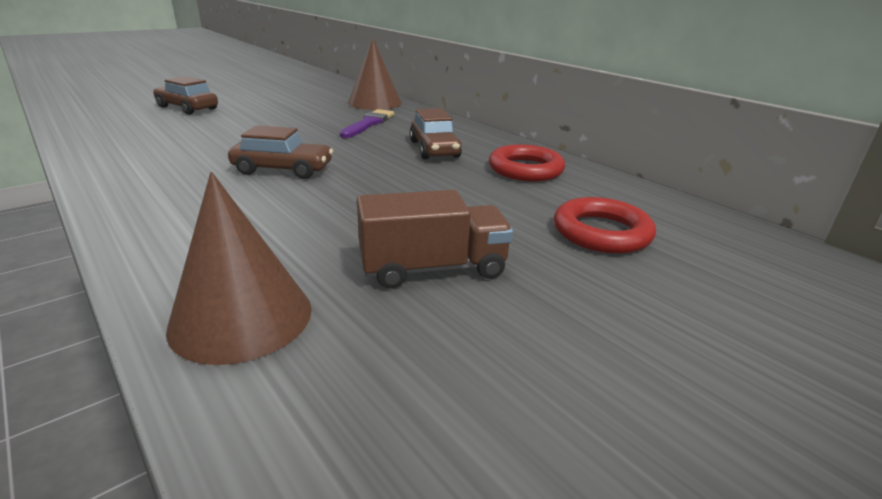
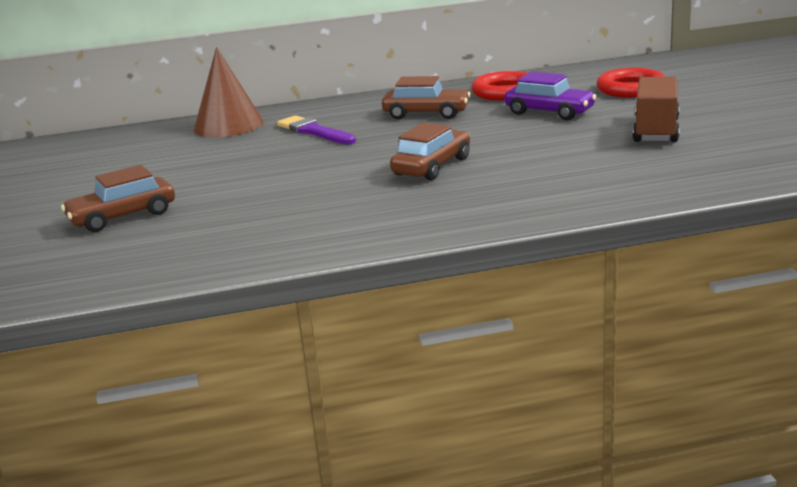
camera: 60 degrees left, 5 degrees down
brown cone [166,172,312,365] -> none
none -> purple car [504,72,597,120]

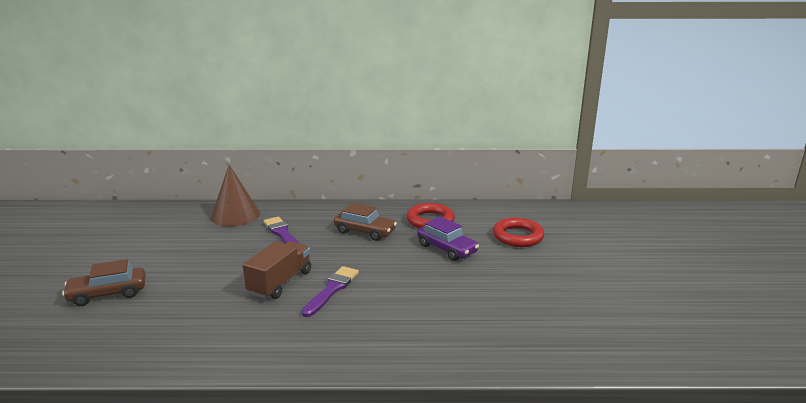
camera: 10 degrees right, 0 degrees up
brown car [390,123,470,180] -> purple brush [302,266,359,317]
brown truck [633,77,680,142] -> brown truck moved to [243,241,311,299]

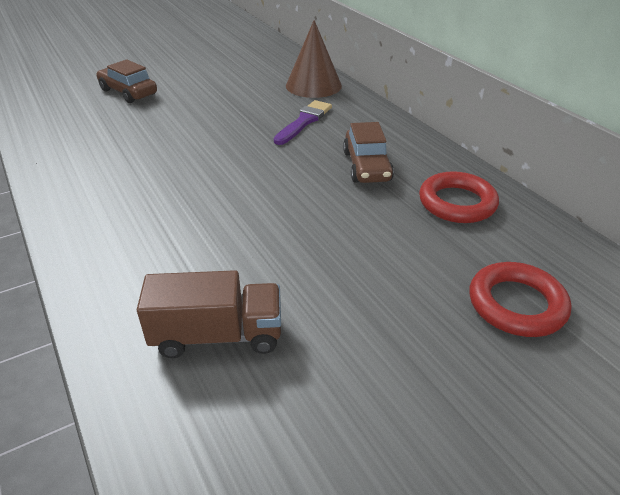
camera: 60 degrees right, 15 degrees up
brown truck [243,241,311,299] -> brown truck moved to [137,270,281,358]
purple brush [302,266,359,317] -> none
purple car [417,216,479,261] -> none

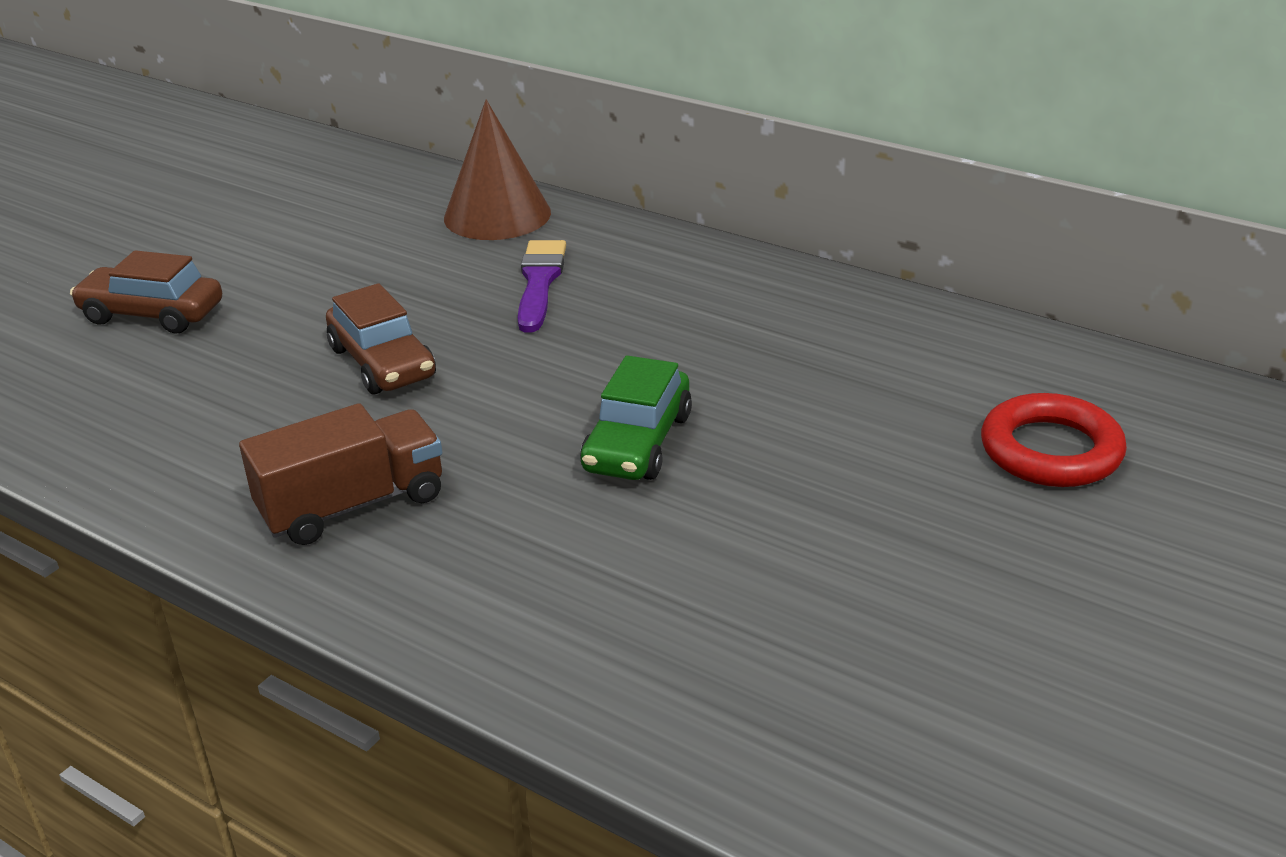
camera: 25 degrees left, 5 degrees down
brown truck [137,270,281,358] -> brown truck moved to [239,403,442,545]
brown car [343,122,394,183] -> brown car moved to [326,283,436,395]
red ring [419,171,499,223] -> none
none -> green car [580,355,692,480]

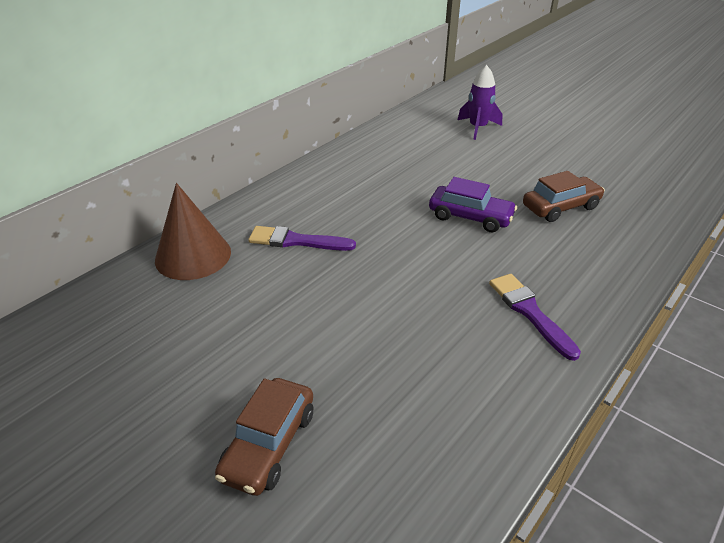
camera: 85 degrees left, 5 degrees up
brown truck [239,403,442,545] -> purple brush [489,274,581,361]
brown car [326,283,436,395] -> brown car moved to [523,171,605,222]
green car [580,355,692,480] -> purple car [429,177,517,232]
red ring [981,393,1127,487] -> purple rocket [458,65,502,140]

